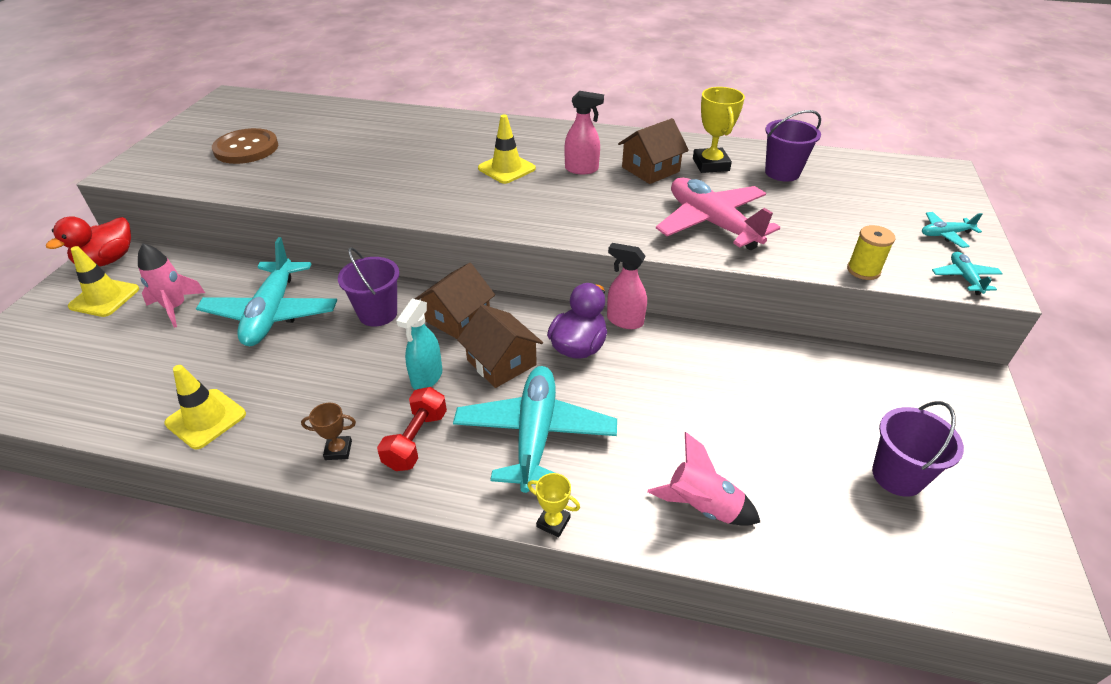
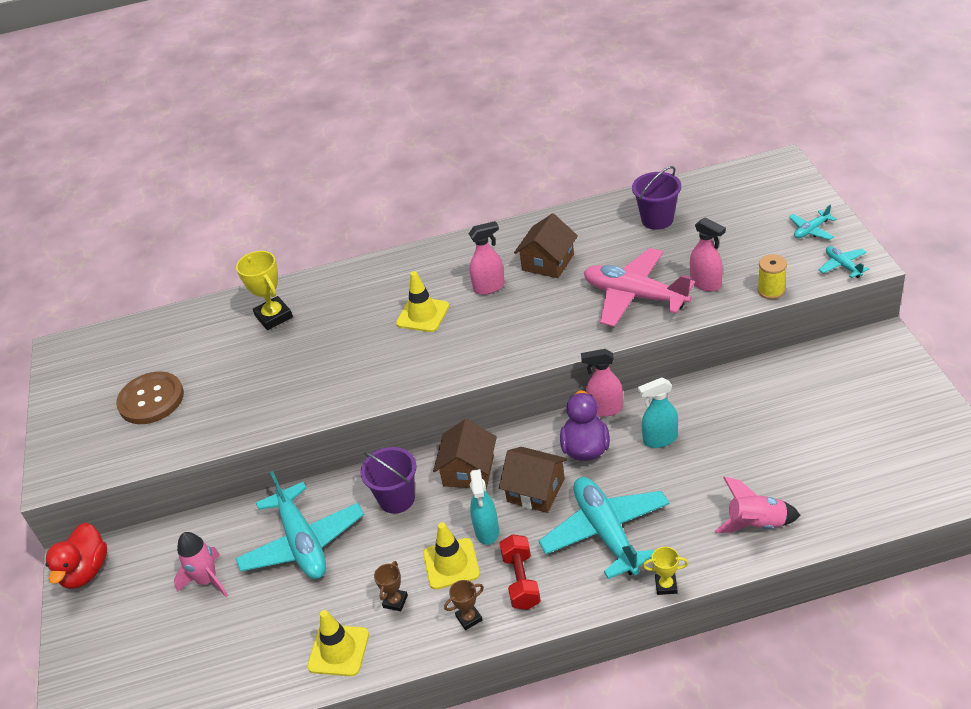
camera: 20 degrees left, 0 degrees up
yellow traffic cone [68,246,139,317] -> yellow traffic cone moved to [423,522,480,589]
yellow trophy [693,87,745,173] -> yellow trophy moved to [236,251,293,330]
purple bucket [872,401,964,497] -> none
none -> brown trophy [374,561,408,611]
none -> turquoise spray bottle [638,377,678,448]
none -> pink spray bottle [690,218,726,292]

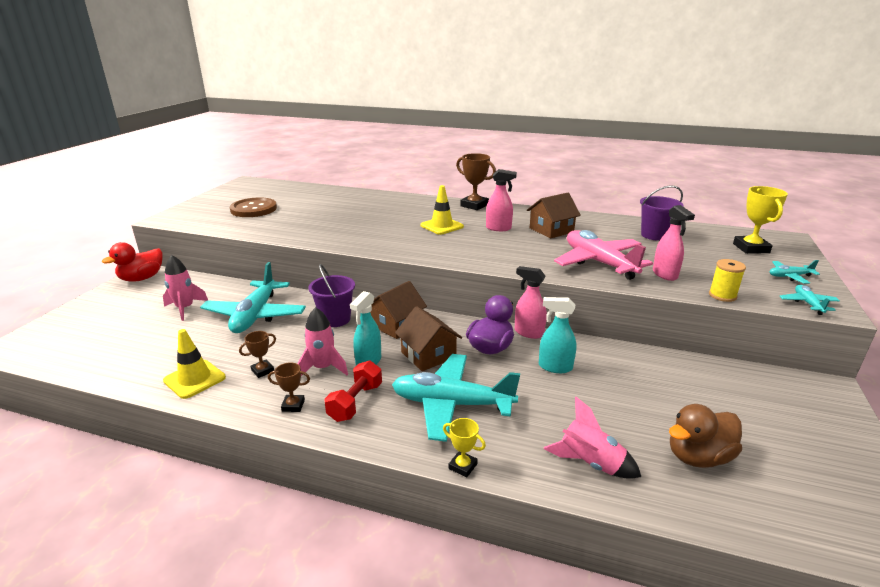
camera: 25 degrees right, 15 degrees down
yellow trophy [236,251,293,330] -> yellow trophy moved to [733,186,788,254]
yellow traffic cone [423,522,480,589] -> pink rocket [297,307,348,376]
turquoise plane [539,477,670,579] -> turquoise plane turned 90 degrees counterclockwise [392,354,520,442]
none -> brown trophy [456,153,496,210]
none -> brown duck [669,404,742,468]

